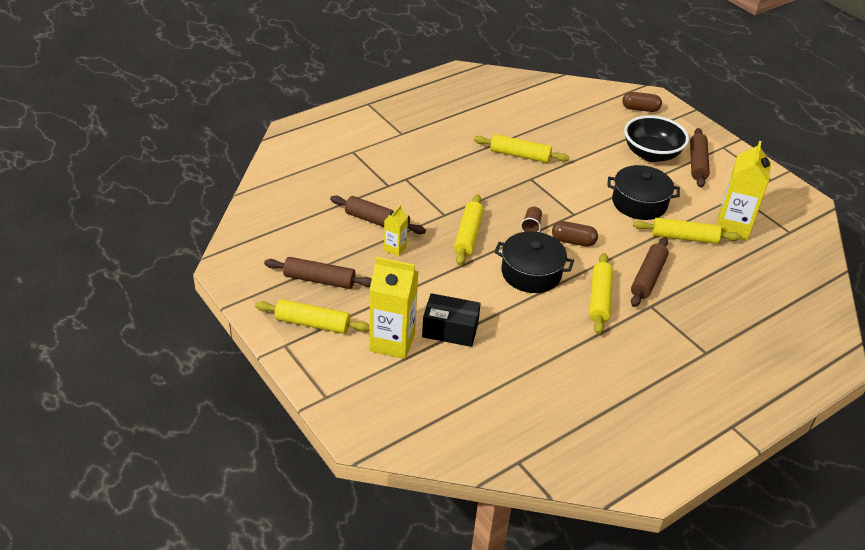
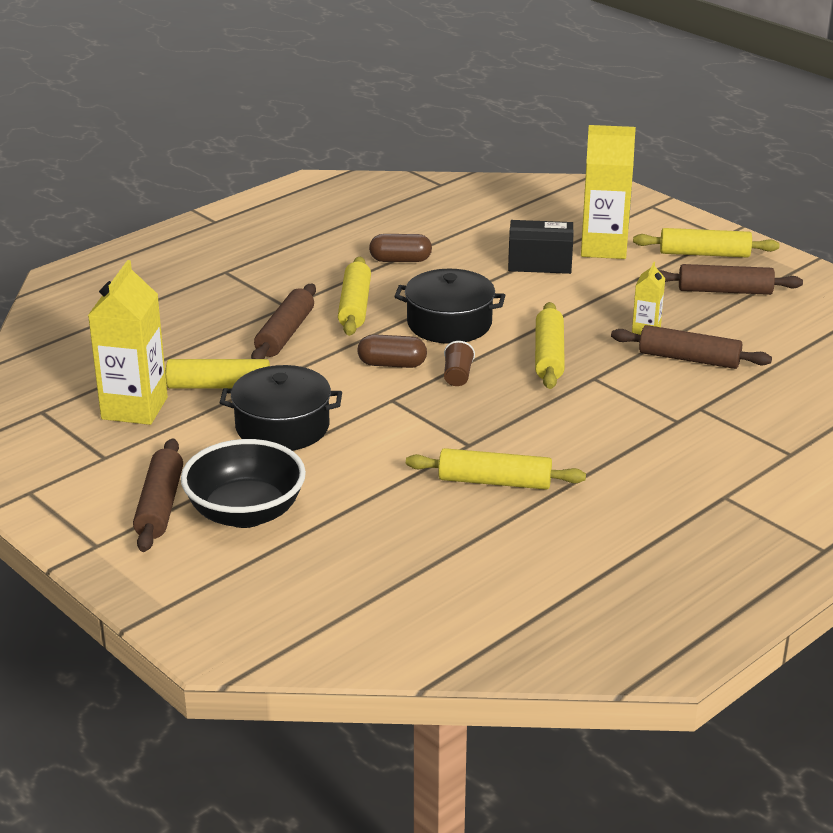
camera: 175 degrees right, 10 degrees down
brown capsule [622,92,662,112] -> brown capsule moved to [369,234,432,262]

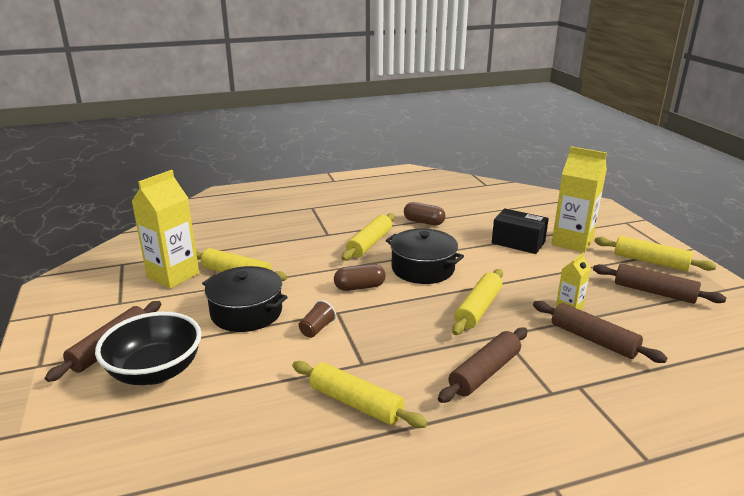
camera: 25 degrees right, 5 degrees down
brown rolling pin [251,284,316,359] -> brown rolling pin moved to [438,327,528,403]
brown capsule [357,334,427,368] -> brown capsule turned 45 degrees counterclockwise [334,264,386,291]
brown cup [444,341,475,386] -> brown cup moved to [299,300,336,338]

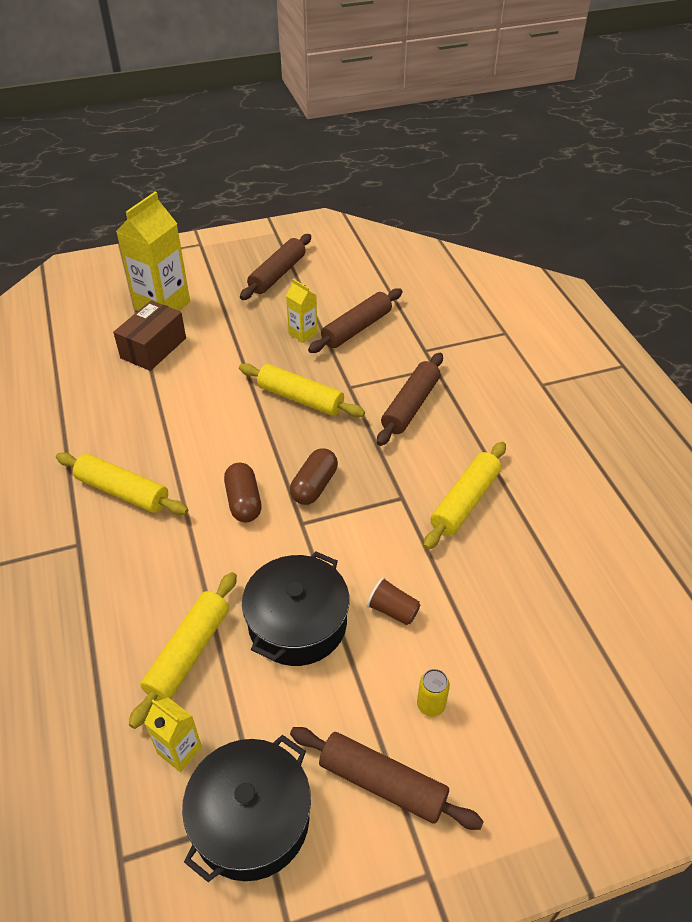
camera: 90 degrees left, 20 degrees up
black bowl [95,312,202,385] -> yellow can [417,669,450,717]
yellow carton [131,170,199,289] -> yellow carton [144,698,202,772], size x0.51
brown cup [299,300,336,338] -> brown cup moved to [367,577,420,625]
black pot [386,228,464,284] -> black pot moved to [182,735,311,882]
brown capsule [404,202,446,226] -> brown capsule moved to [290,448,338,505]
brown rolling pin [438,327,528,403] -> brown rolling pin turned 75 degrees clockwise [377,353,443,446]
black box [492,208,549,254] -> brown box [113,300,186,371]
yellow rolling pin [594,236,717,271] -> none

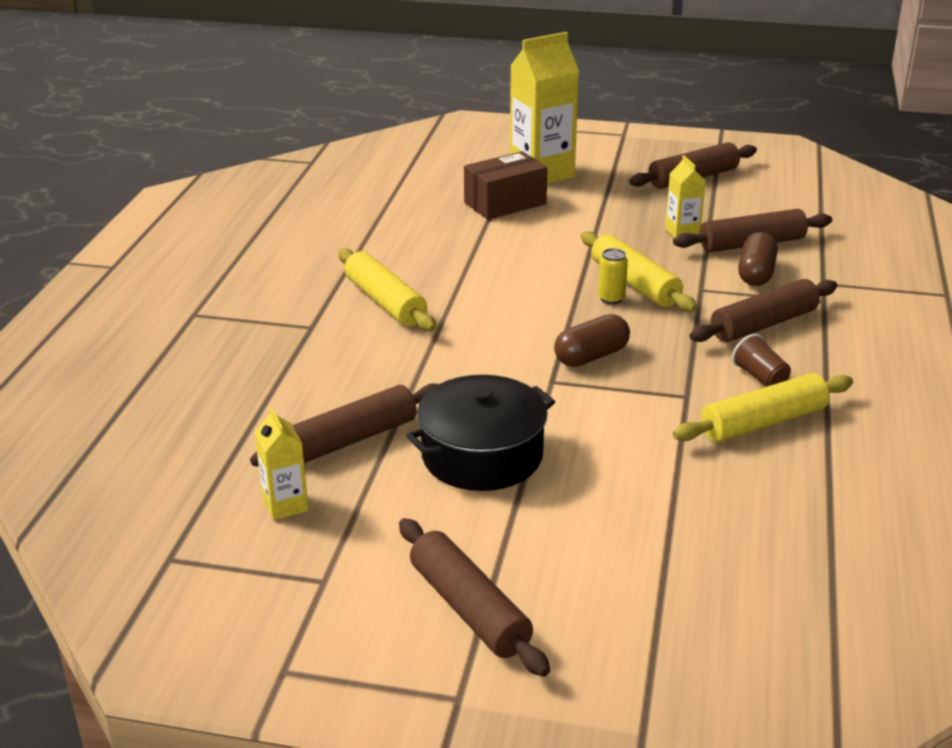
camera: 30 degrees right, 15 degrees down
yellow rolling pin [129,572,237,729] -> brown rolling pin [250,383,438,467]
black pot [182,735,311,882] -> none
brown capsule [224,463,262,523] -> brown capsule moved to [738,232,778,286]
brown cup [367,577,420,625] -> brown cup moved to [732,334,791,387]
yellow can [417,669,450,717] -> yellow can moved to [598,248,628,304]

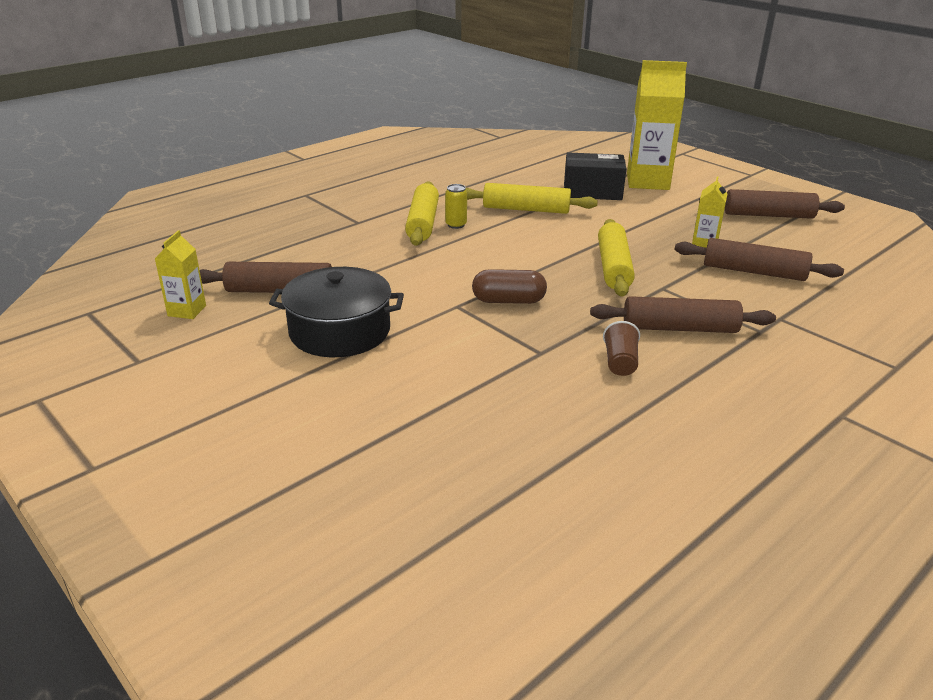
camera: 35 degrees right, 0 degrees up
brown rolling pin [399,518,550,677] -> none
brown box [464,151,547,220] -> black box [564,152,627,200]
yellow can [598,248,628,304] -> yellow can moved to [445,184,467,229]
yellow rolling pin [673,373,853,442] -> yellow rolling pin moved to [465,183,598,214]
brown capsule [738,232,778,286] -> none

